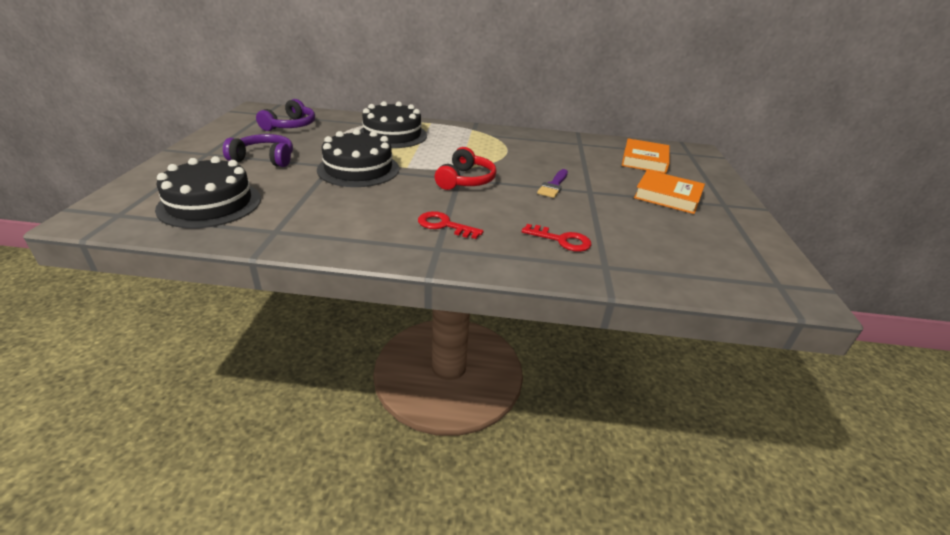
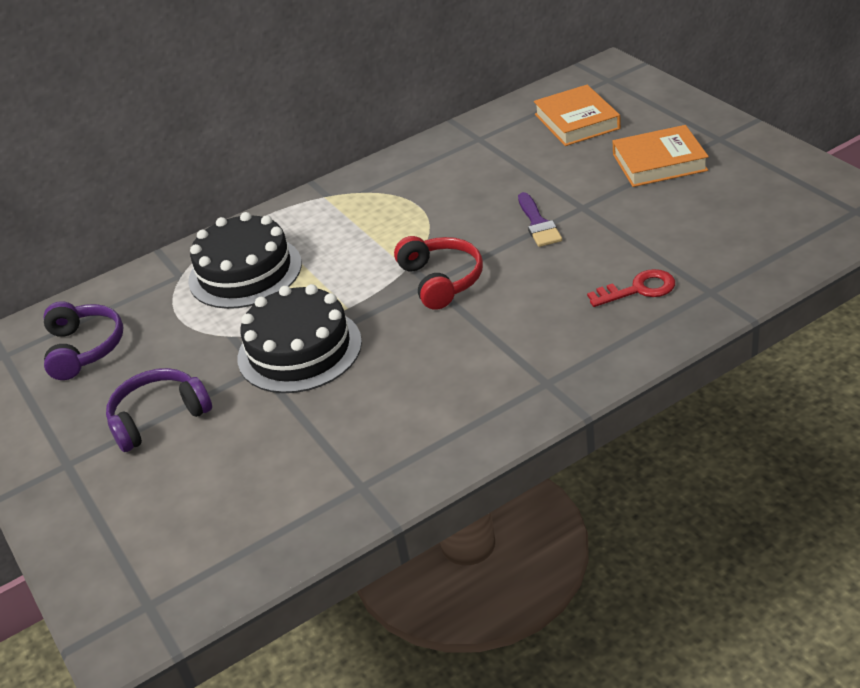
camera: 30 degrees left, 5 degrees up
black cake [155,156,261,228] -> none
red key [418,211,484,239] -> none

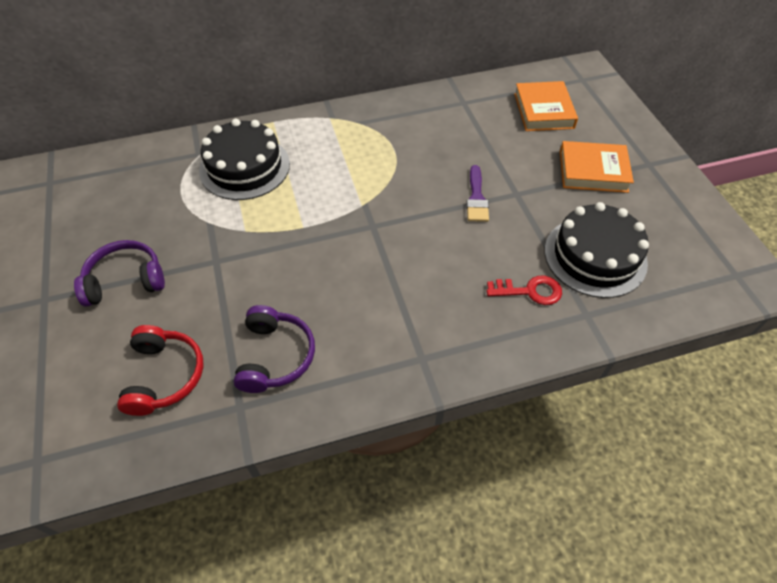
camera: 10 degrees right, 15 degrees up
purple headphones [44,301,124,380] -> purple headphones moved to [234,305,315,393]
black cake [238,284,362,393] -> black cake moved to [545,202,649,298]
red headphones [394,236,483,310] -> red headphones moved to [117,325,203,416]

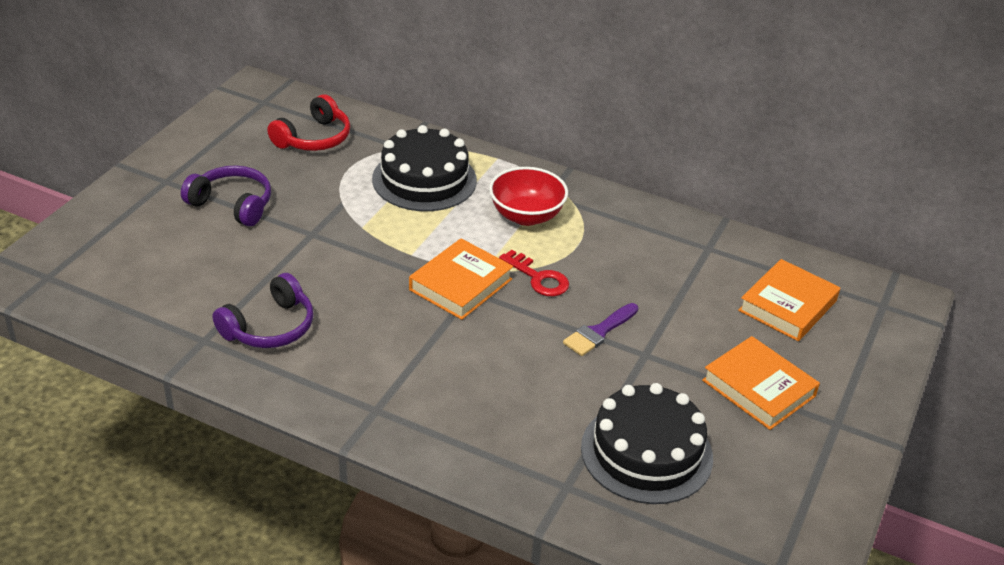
camera: 40 degrees right, 15 degrees down
red headphones [117,325,203,416] -> red headphones moved to [267,94,350,151]
red key [487,276,562,305] -> red key moved to [499,250,569,296]
none -> orange book [409,238,513,320]
none -> red bowl [489,167,568,226]

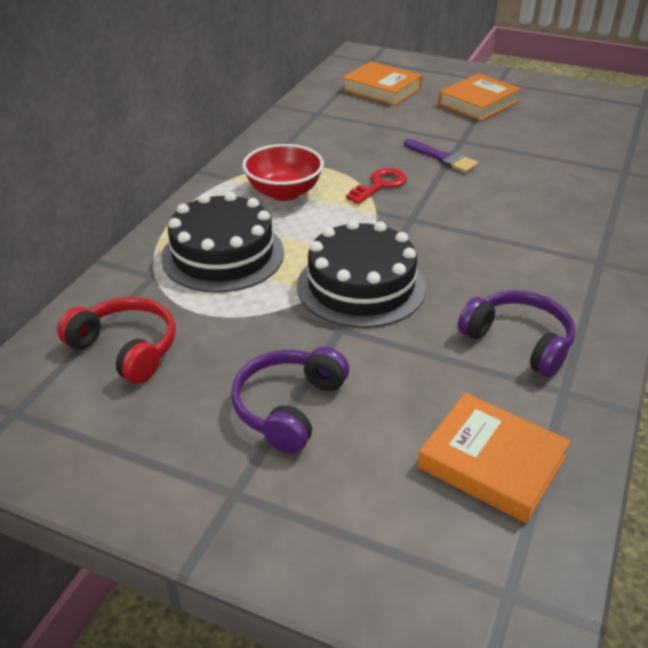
camera: 90 degrees left, 0 degrees up
orange book [409,238,513,320] -> orange book moved to [418,393,571,523]
black cake [581,383,713,504] -> black cake moved to [297,220,426,328]

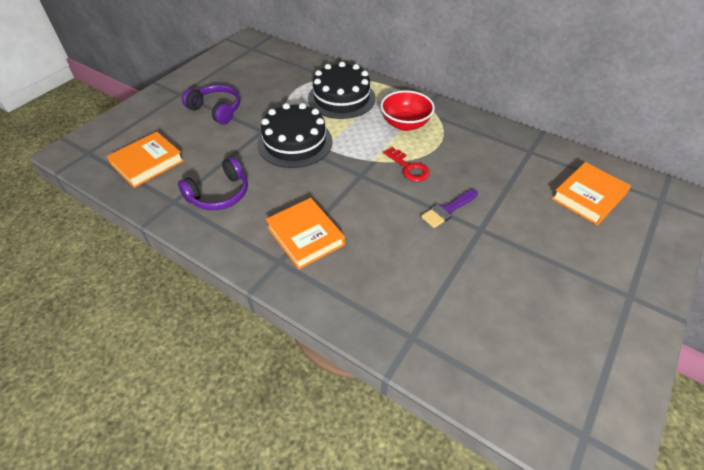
camera: 100 degrees right, 10 degrees up
red headphones [57,297,176,384] -> none
orange book [438,73,521,121] -> orange book moved to [266,198,345,270]

